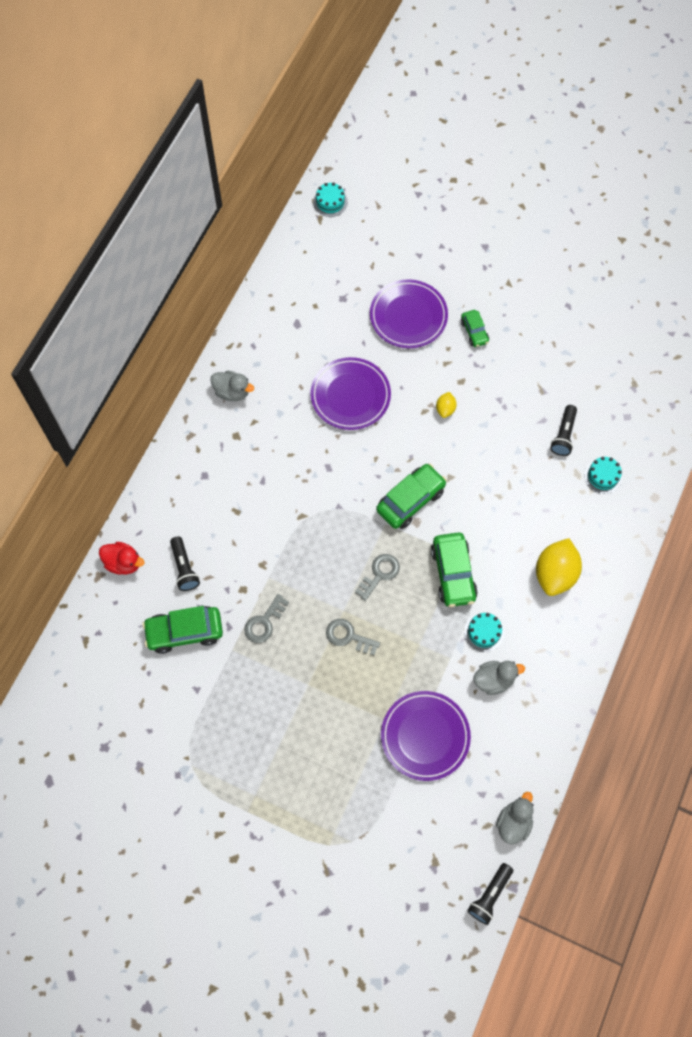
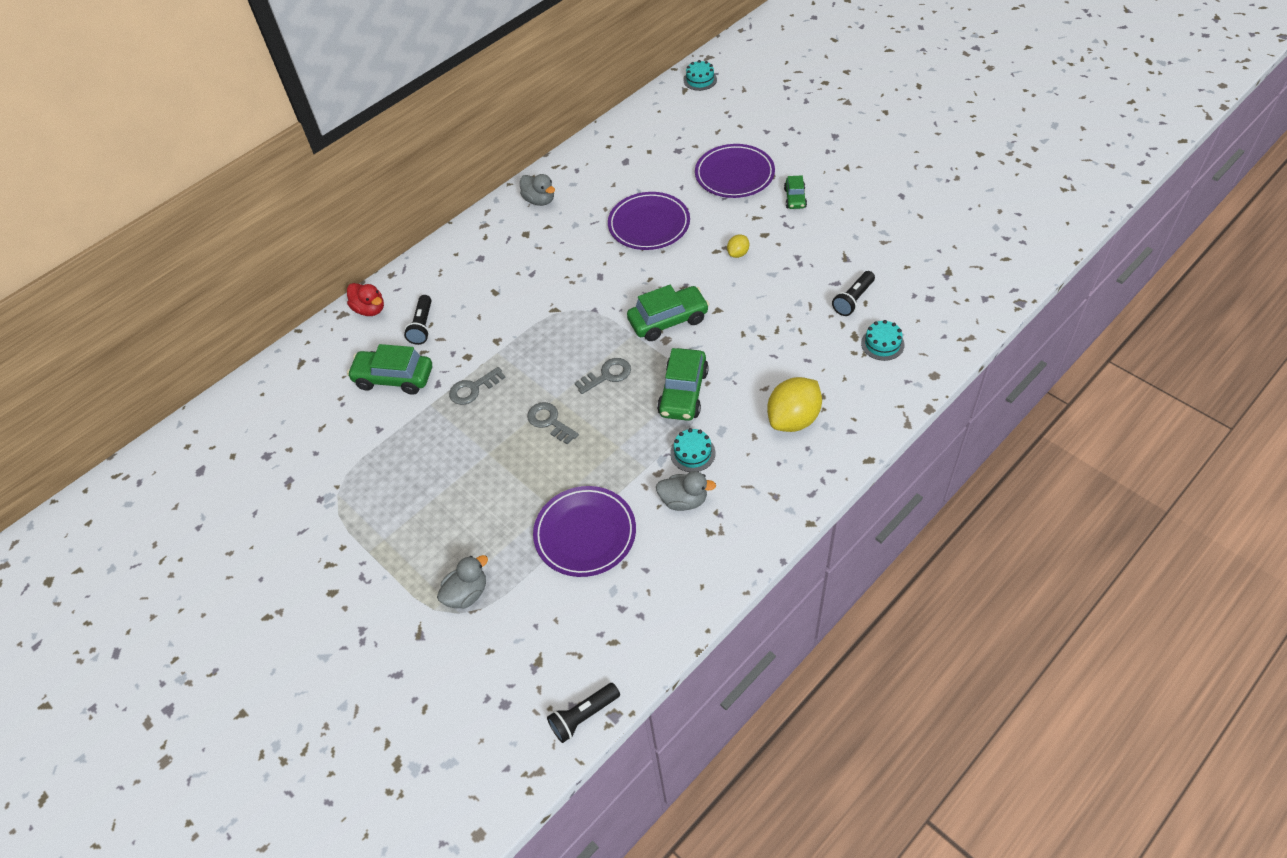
camera: 25 degrees right, 15 degrees down
grey duck [496,792,534,844] -> grey duck moved to [437,555,488,609]

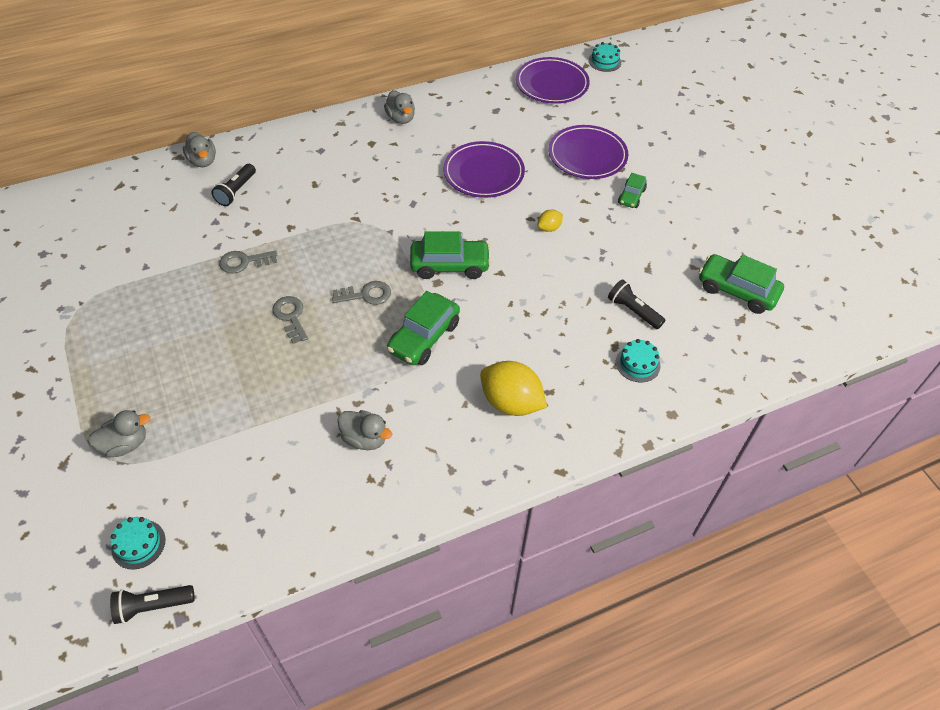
camera: 15 degrees right, 0 degrees up
red duck [347,283,384,316] -> grey duck [183,132,216,167]
green car [347,344,432,395] -> green car moved to [699,254,784,314]
purple plate [533,486,636,577] -> purple plate moved to [516,57,590,104]
turquoise cake [670,428,716,472] -> turquoise cake moved to [110,517,165,570]
yellow lemon [767,377,822,432] -> yellow lemon turned 60 degrees clockwise [480,361,547,416]
black flashlight [832,271,875,316] -> black flashlight turned 75 degrees clockwise [608,279,665,329]

